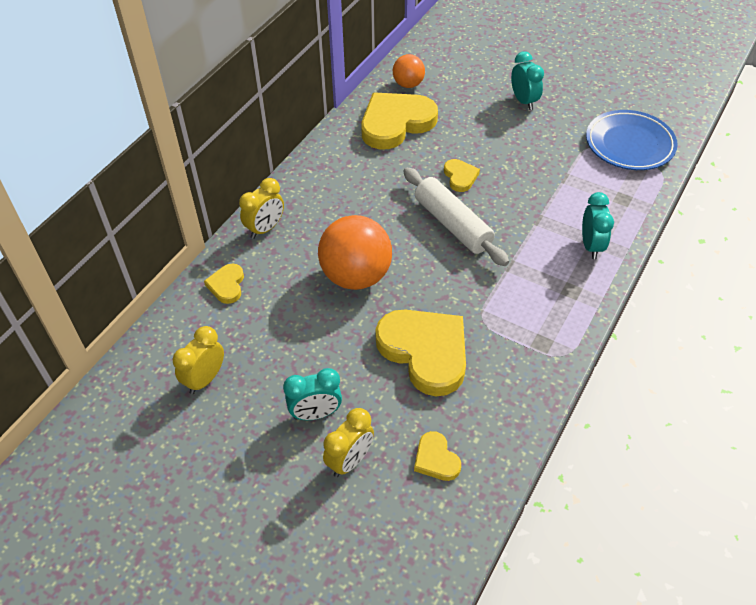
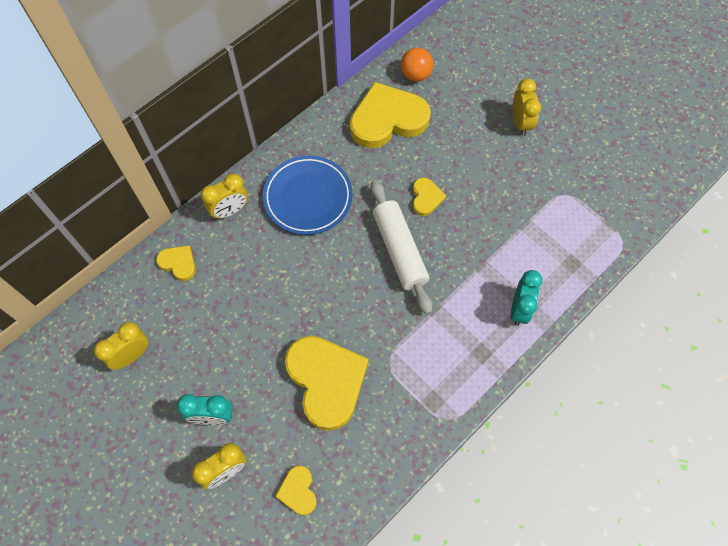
camera: 15 degrees right, 15 degrees up
yellow heart [204,264,244,304] -> yellow heart turned 105 degrees clockwise [156,245,196,281]
orange ball [318,215,392,290] -> none
turquoise clock [511,51,544,110] -> yellow clock [513,78,541,136]
blue plate [586,110,678,170] -> blue plate moved to [263,155,352,235]

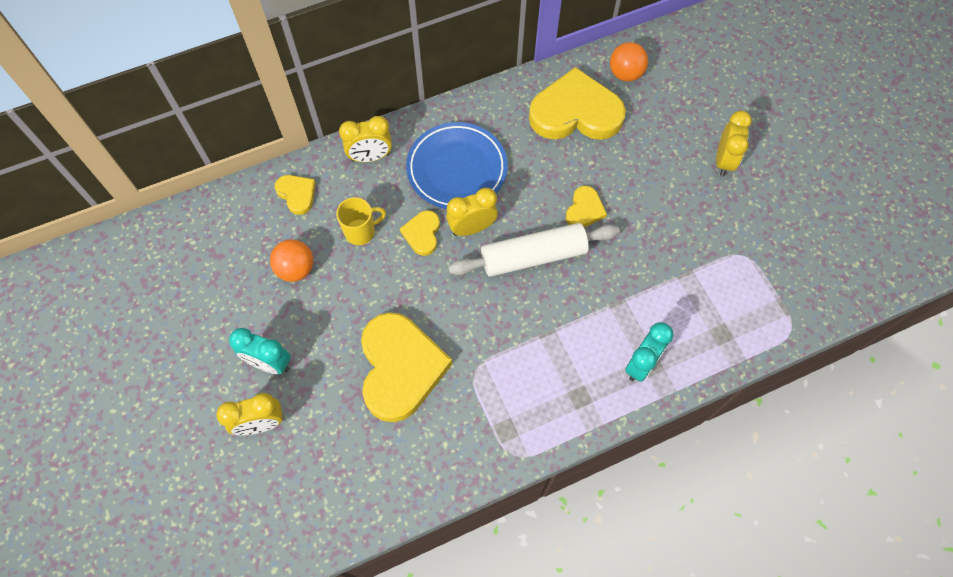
camera: 20 degrees right, 0 degrees up
yellow clock [94,322,149,370] -> yellow clock moved to [446,188,498,236]
yellow heart [275,466,317,515] -> yellow heart moved to [400,210,440,256]
white rolling pin [371,180,432,314] -> white rolling pin turned 75 degrees clockwise [448,223,620,277]
none -> orange ball [270,240,313,282]
none -> yellow mug [336,197,386,245]

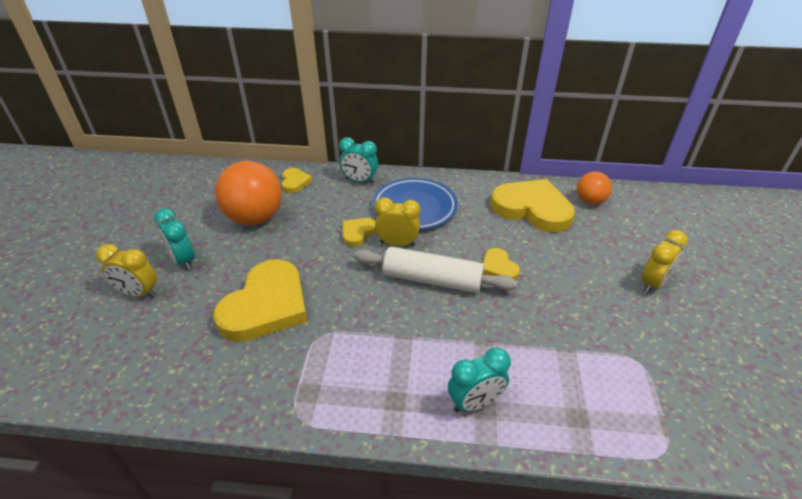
camera: 30 degrees right, 25 degrees down
orange ball [270,240,313,282] -> orange ball [215,161,282,225], size x1.82
yellow mug [336,197,386,245] -> none
yellow clock [339,116,392,162] -> turquoise clock [339,137,378,184]
yellow heart [566,186,607,227] -> yellow heart turned 105 degrees clockwise [483,248,520,280]

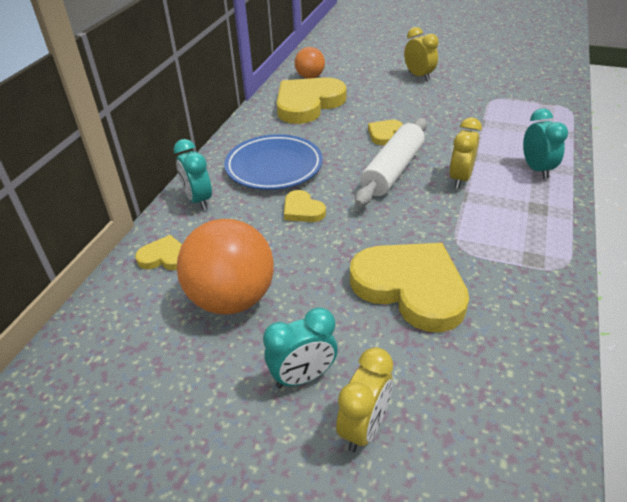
camera: 75 degrees left, 0 degrees up
turquoise clock [339,137,378,184] -> turquoise clock turned 120 degrees clockwise [174,139,212,210]
yellow clock [375,197,420,246] -> yellow clock moved to [449,117,482,188]
yellow heart [483,248,520,280] -> yellow heart turned 135 degrees clockwise [368,120,403,145]

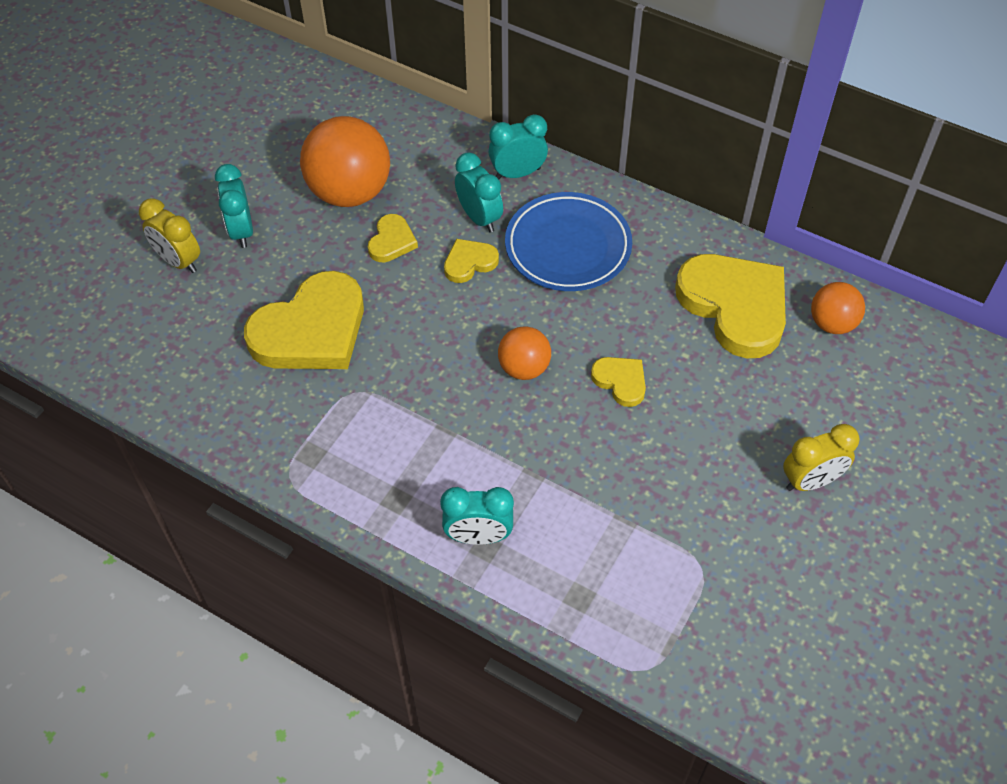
camera: 100 degrees right, 15 degrees up
yellow heart [135,235,182,270] -> yellow heart moved to [368,214,418,262]
white rolling pin [355,118,427,206] -> orange ball [498,326,551,380]
yellow clock [449,117,482,188] -> none
none -> turquoise clock [455,152,503,233]

